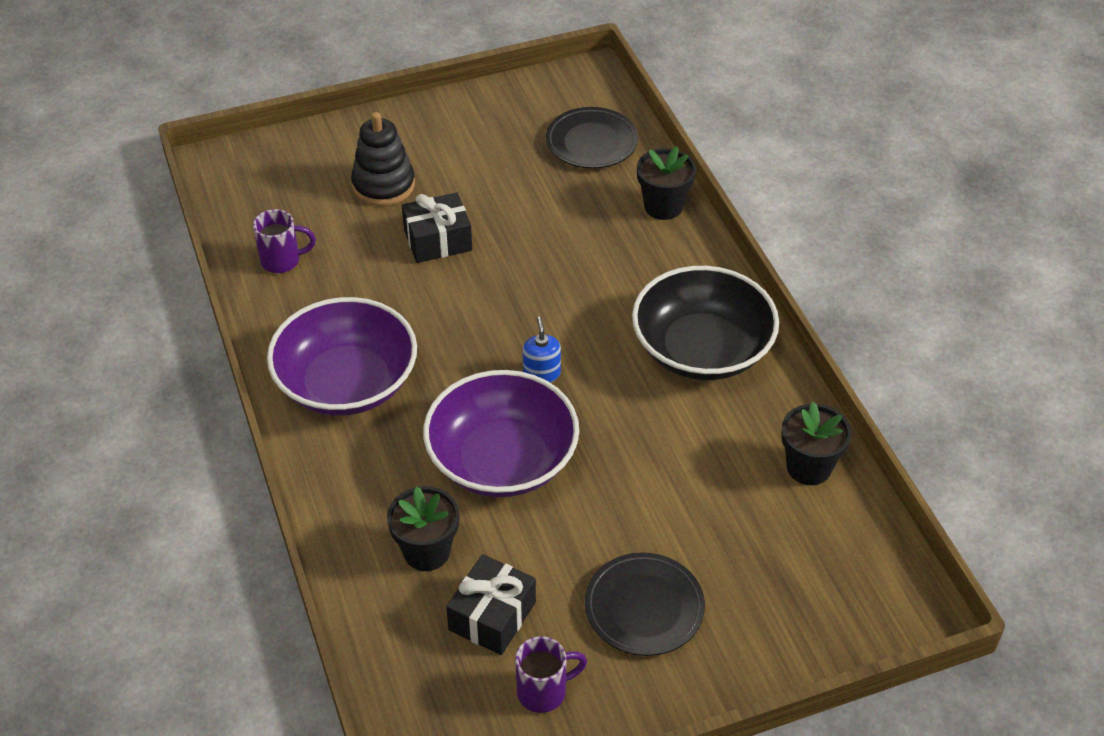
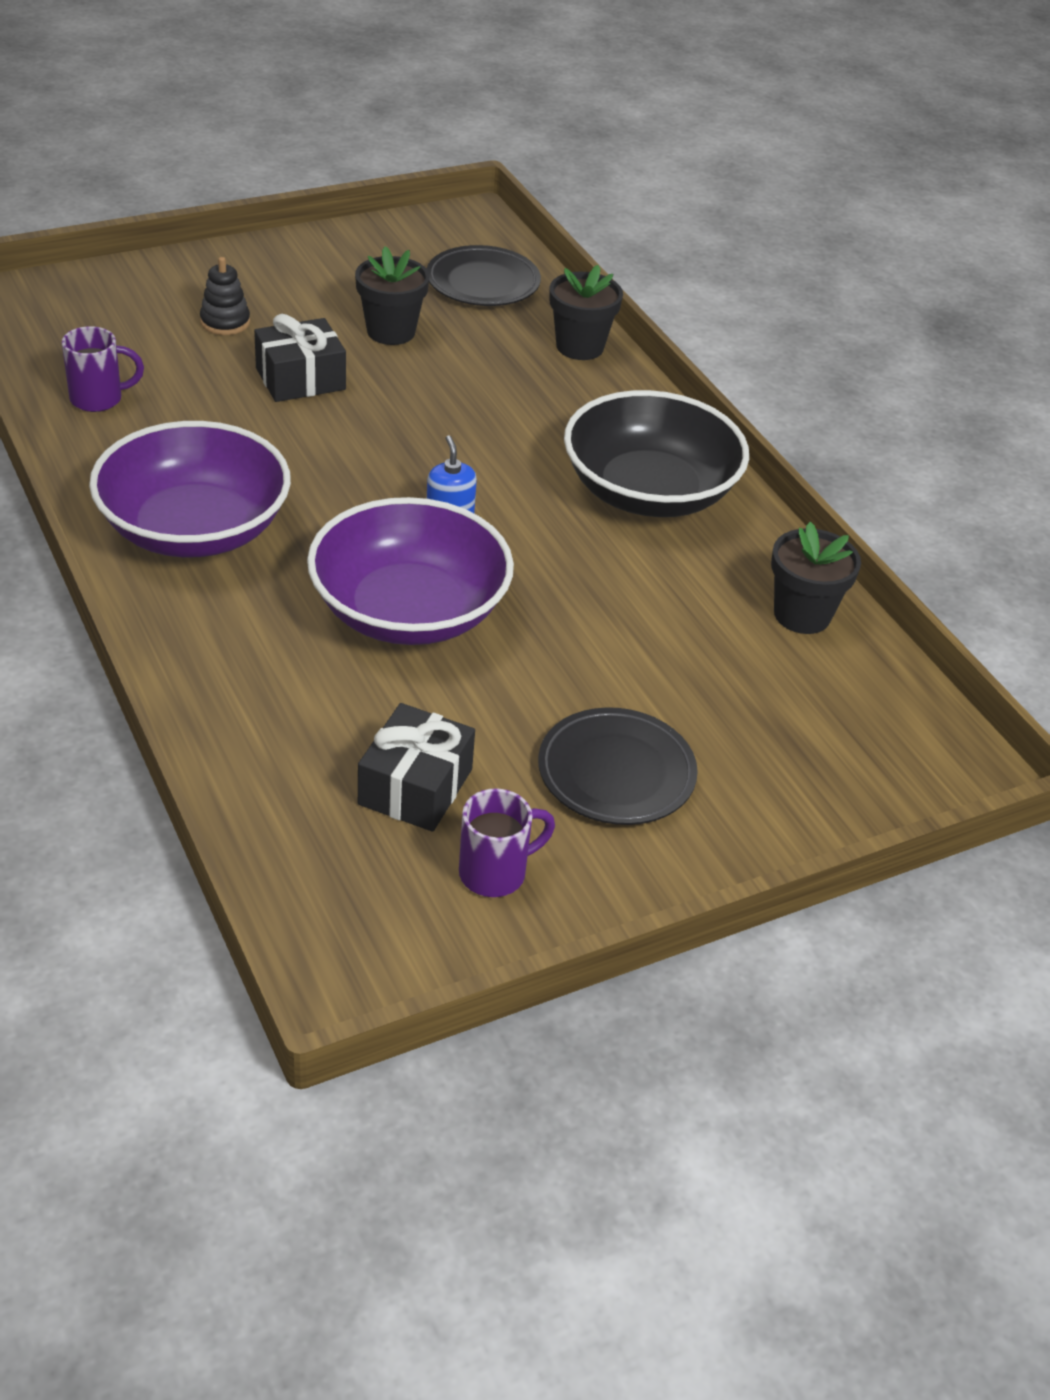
camera: 10 degrees left, 5 degrees down
black stacking toy [351,112,415,206] -> black stacking toy [200,257,250,335], size x0.62
black flower pot [387,486,459,571] -> black flower pot moved to [355,246,430,345]

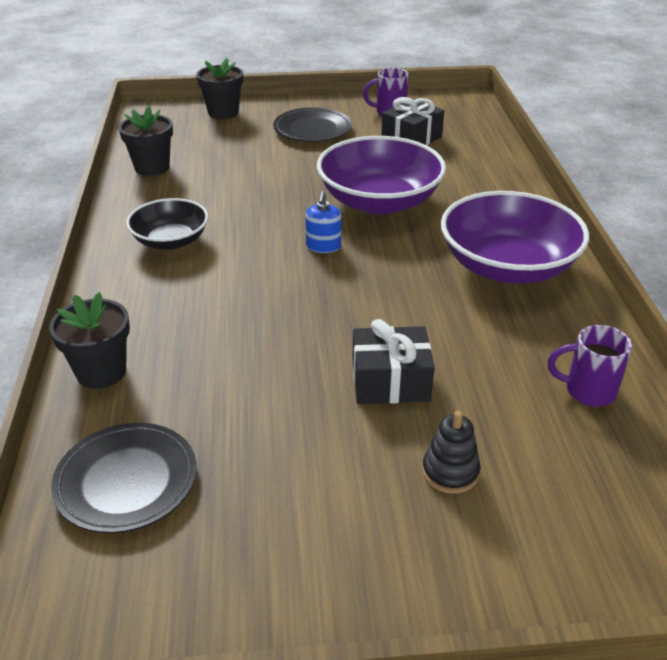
camera: 155 degrees left, 5 degrees down
black flower pot [355,246,430,345] -> black flower pot moved to [196,58,243,119]
black bowl [564,390,749,517] -> black bowl [126,198,208,250], size x0.59

